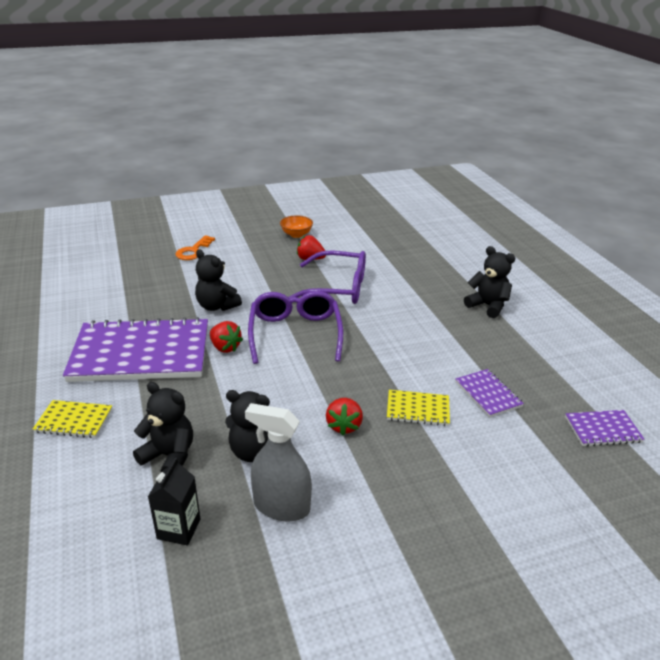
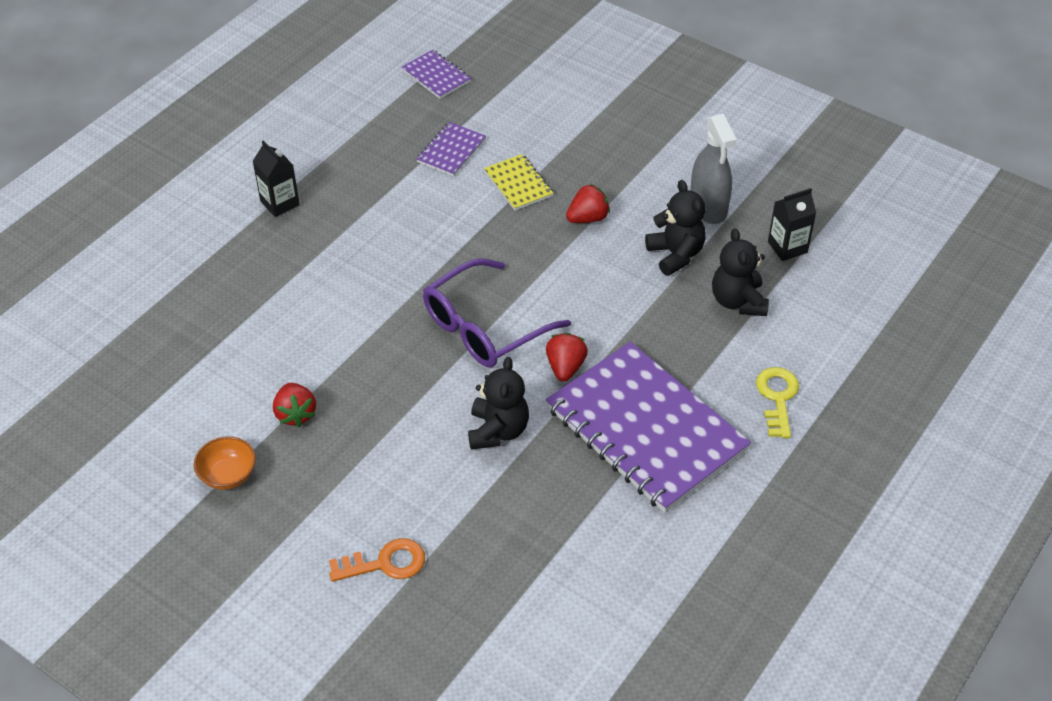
camera: 125 degrees left, 15 degrees up
yellow notebook [33,400,112,438] -> yellow key [756,367,799,438]
purple glasses [288,250,366,304] -> none
black teddy bear [464,246,515,318] -> black carton [253,140,300,217]

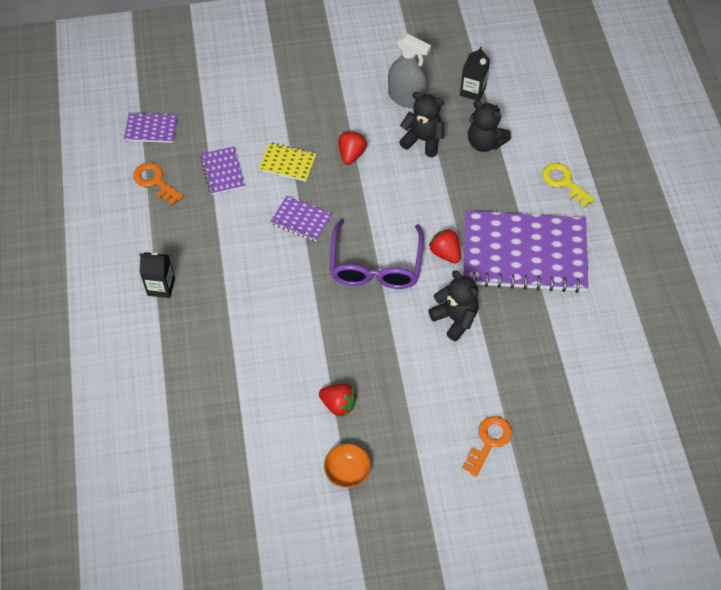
camera: 45 degrees left, 10 degrees up
none -> orange key [133,163,183,205]
none -> purple notebook [270,196,332,242]

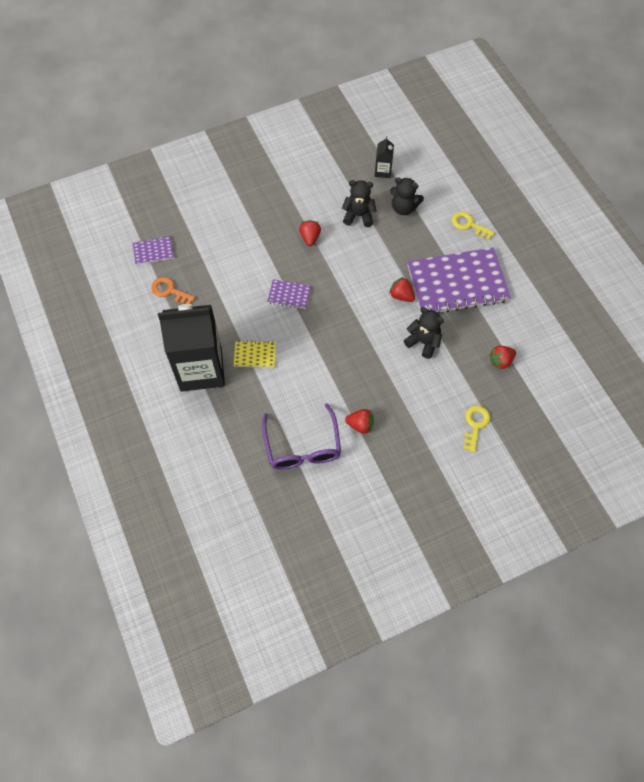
camera: 15 degrees left, 5 degrees up
black carton [139,252,175,298] -> black carton [158,304,225,392], size x2.45
purple notebook [200,147,245,195] -> none
yellow notebook [258,142,317,182] -> yellow notebook moved to [234,341,276,368]
orange bowl [324,444,371,488] -> none
purple glasses [330,219,424,289] -> purple glasses moved to [262,403,341,470]
grey spray bottle [388,34,431,108] -> none
orange key [462,416,512,477] -> yellow key [463,406,490,453]
none -> red strawberry [489,345,516,369]

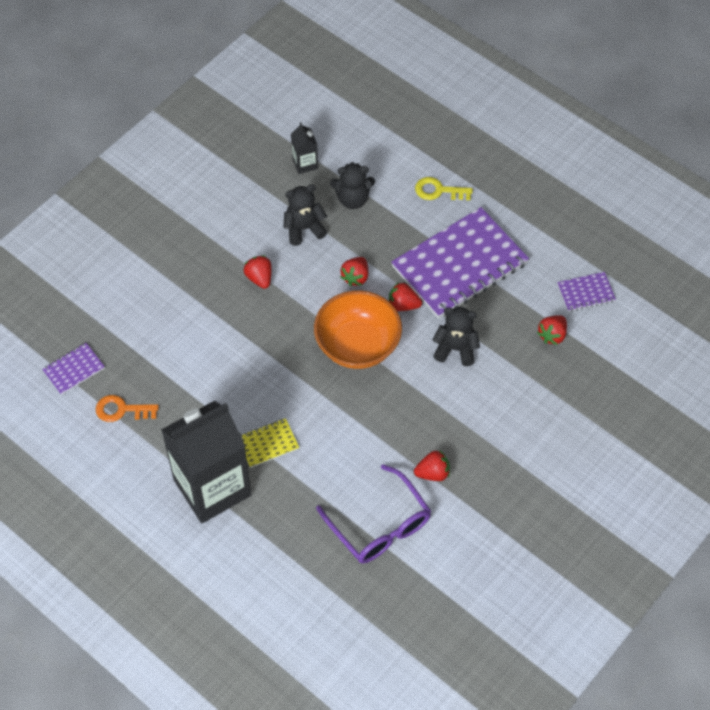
camera: 25 degrees left, 5 degrees down
purple notebook [267,279,311,309] -> purple notebook moved to [557,272,616,311]
yellow key [463,406,490,453] -> none
none -> orange bowl [314,290,402,369]
none -> red strawberry [340,257,368,286]

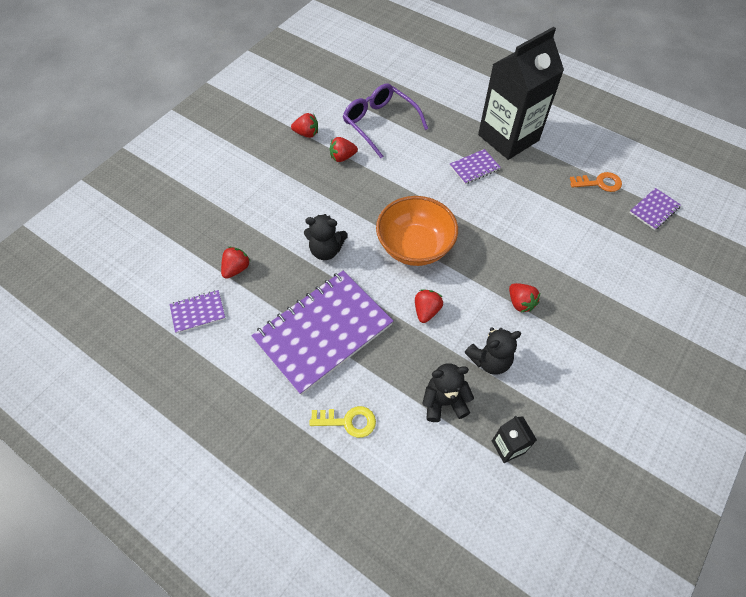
camera: 175 degrees right, 0 degrees up
yellow notebook [240,418,299,468] -> purple notebook [450,149,501,184]
red strawberry [389,282,422,311] -> red strawberry moved to [291,113,318,138]

